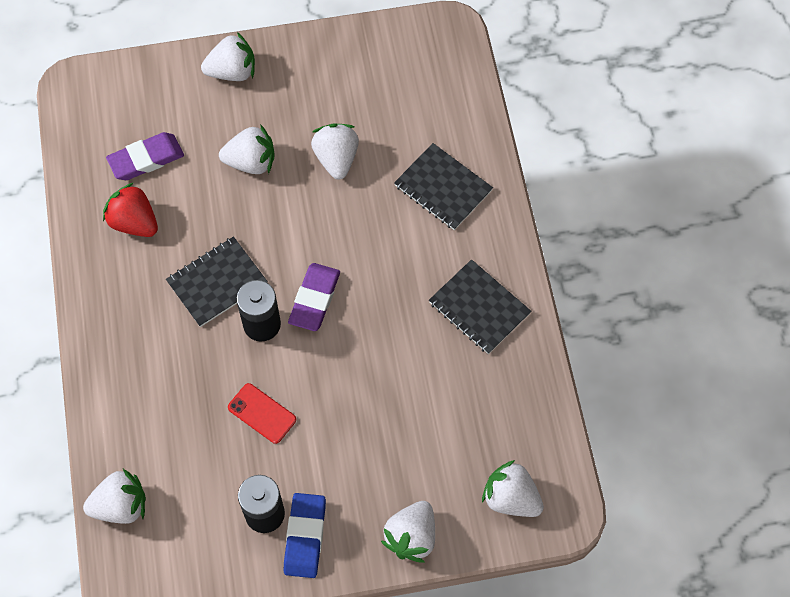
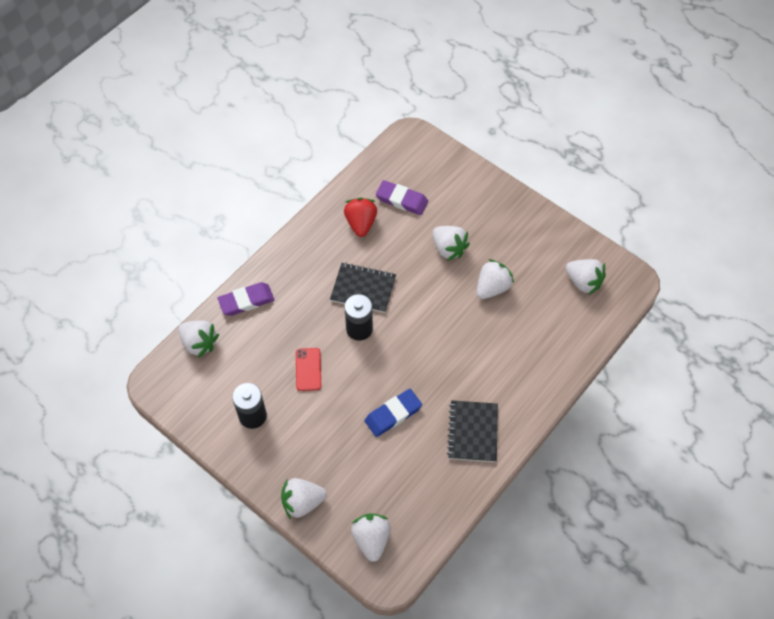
camera: 50 degrees right, 5 degrees down
white strawberry [201,32,255,81] -> white strawberry moved to [565,259,606,295]
blue eraser [284,493,326,578] -> blue eraser moved to [364,389,422,437]
purple eraser [288,263,340,331] -> purple eraser moved to [217,282,275,316]
black notebook [394,143,493,230] -> none

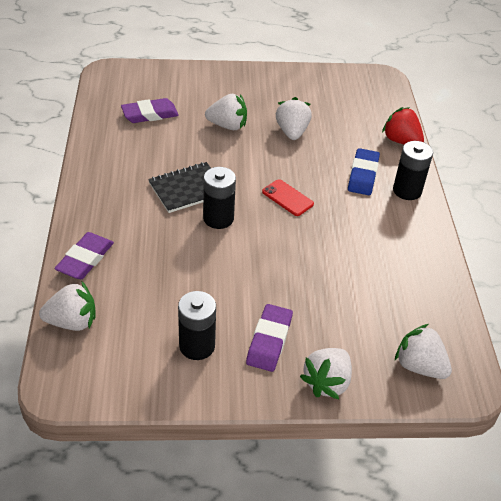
camera: 45 degrees left, 15 degrees down
red phone [296,348,321,391] -> red phone moved to [262,179,314,216]
red strawberry [344,198,377,237] -> red strawberry moved to [382,107,424,145]
blue eraser [364,389,422,437] -> blue eraser moved to [348,148,380,195]
black notebook [447,400,498,462] -> none
white strawberry [565,259,606,295] -> none
none -> purple eraser [246,304,293,372]
none -> black battery [393,141,433,200]

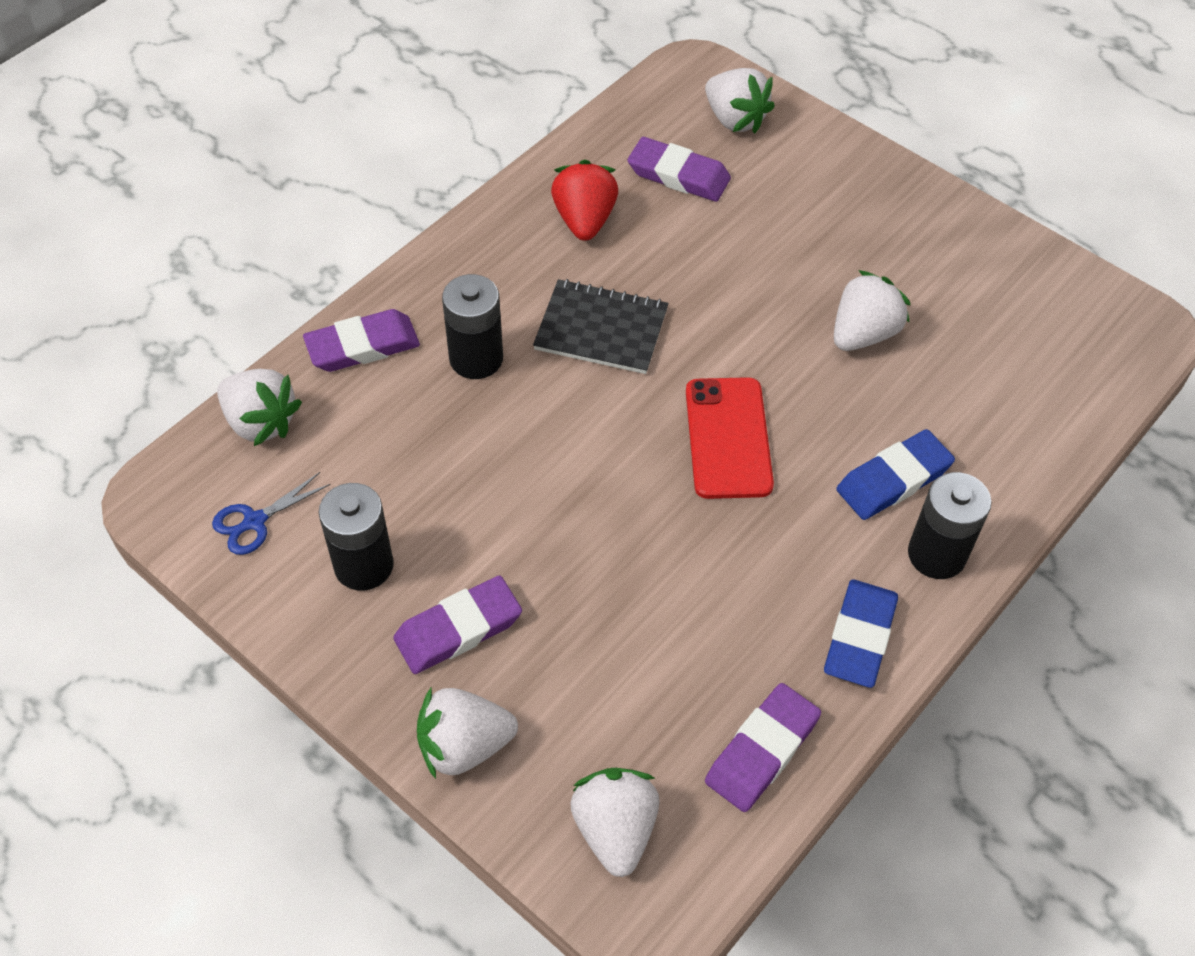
camera: 45 degrees right, 10 degrees up
black battery [203,167,236,229] -> black battery moved to [442,274,503,379]
white strawberry [205,94,247,130] -> white strawberry moved to [705,68,775,133]
red phone [262,179,314,216] -> red phone [686,377,774,499], size x1.51
red strawberry [382,107,424,145] -> red strawberry moved to [551,160,618,241]
none -> blue scissors [212,472,331,555]
none -> purple eraser [705,683,821,812]
none -> blue eraser [824,580,898,688]

